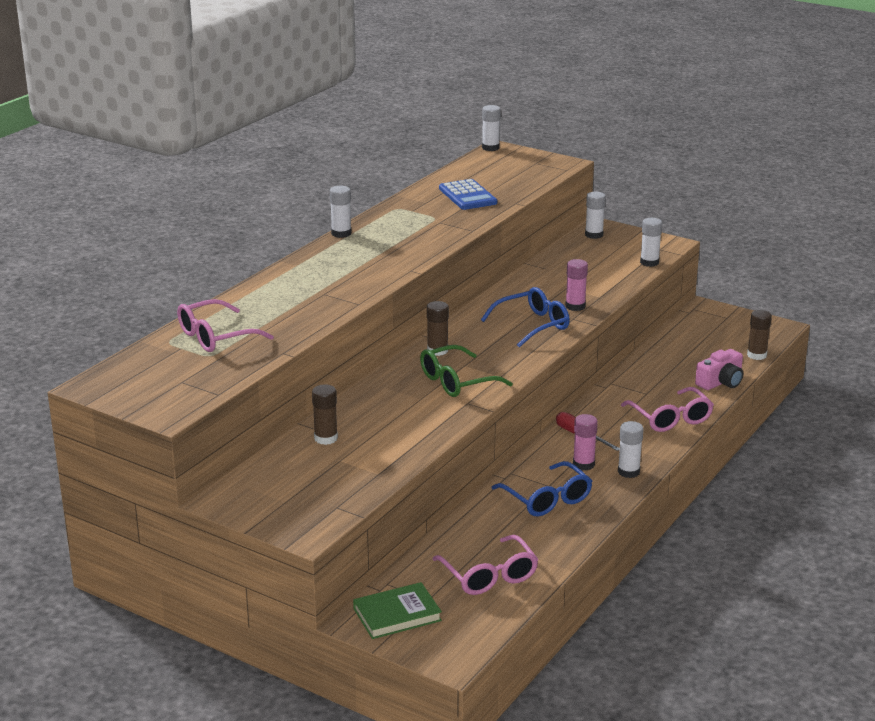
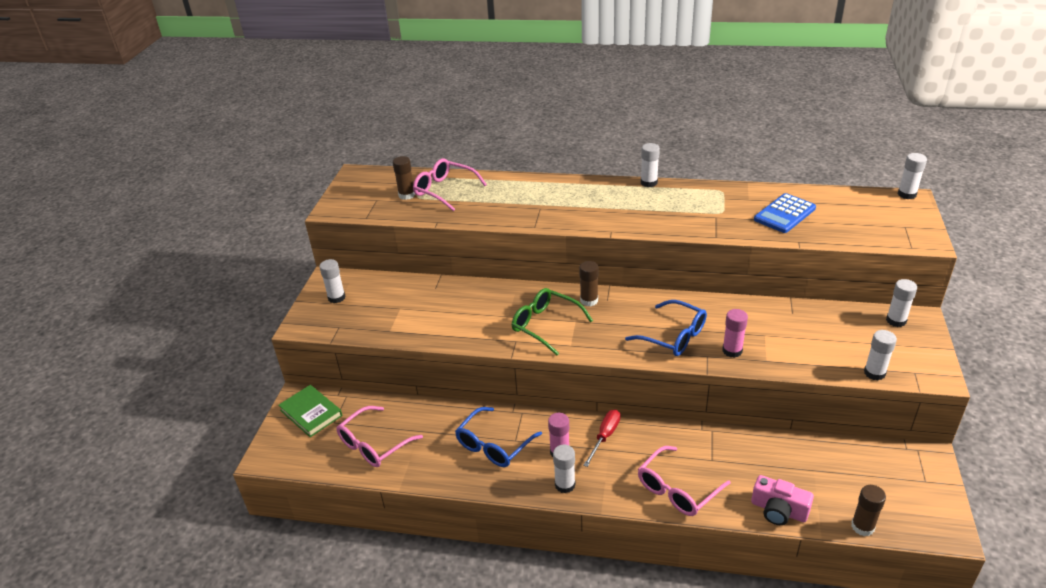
camera: 70 degrees right, 10 degrees up
brown glue stick [312,384,338,445] -> brown glue stick moved to [393,156,415,200]
none -> white glue stick [319,259,346,303]

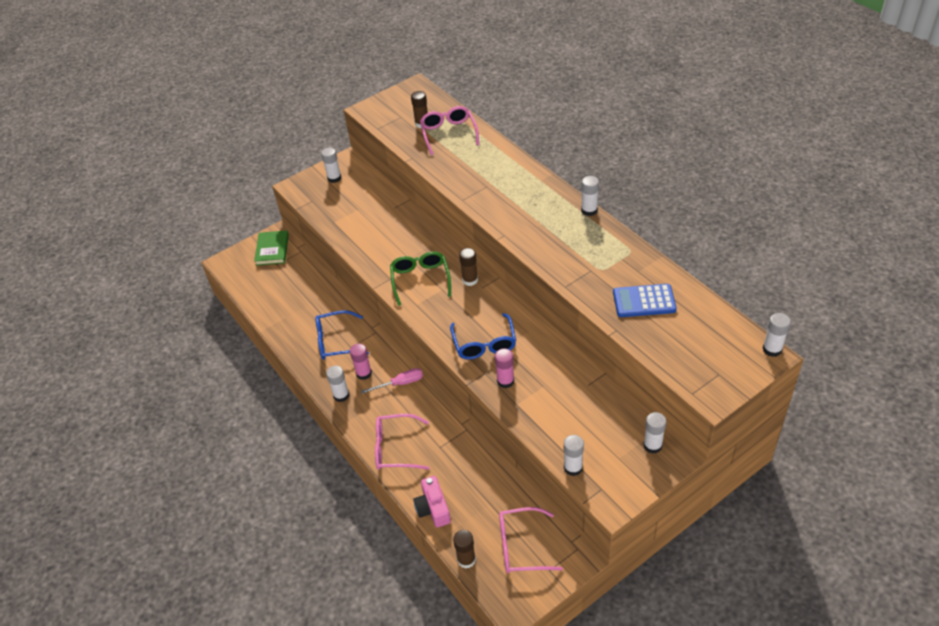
camera: 45 degrees right, 10 degrees up
pink glasses [336,406,423,467] -> pink glasses moved to [499,507,563,573]
red screwdriver [583,410,620,467] -> pink screwdriver [361,368,423,394]

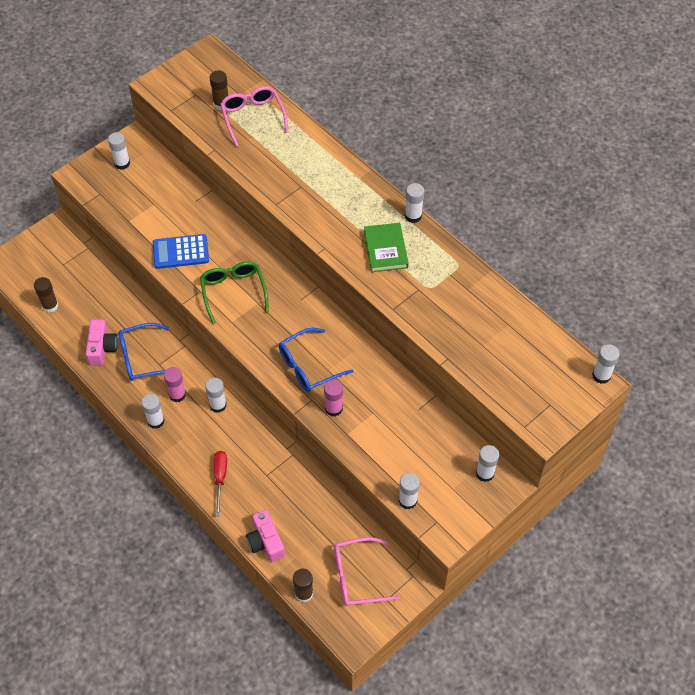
camera: 10 degrees left, 10 degrees up
green book [254,230,289,266] -> green book moved to [364,223,409,272]
pink screwdriver [361,368,423,394] -> white glue stick [205,378,227,413]
pink glasses [375,414,429,470] -> red screwdriver [214,451,227,516]
blue glasses [450,313,516,360] -> blue glasses turned 75 degrees clockwise [279,328,354,392]
brown glue stick [459,248,478,286] -> brown glue stick moved to [34,277,58,313]
blue calculator [613,284,677,317] -> blue calculator moved to [153,234,209,269]
none -> pink camera [86,320,118,365]

